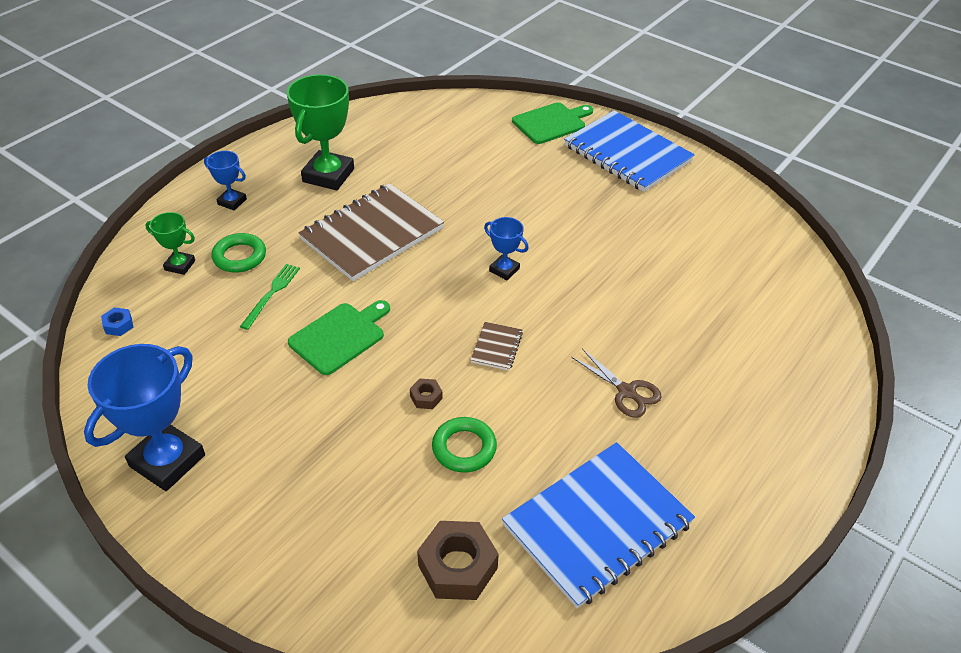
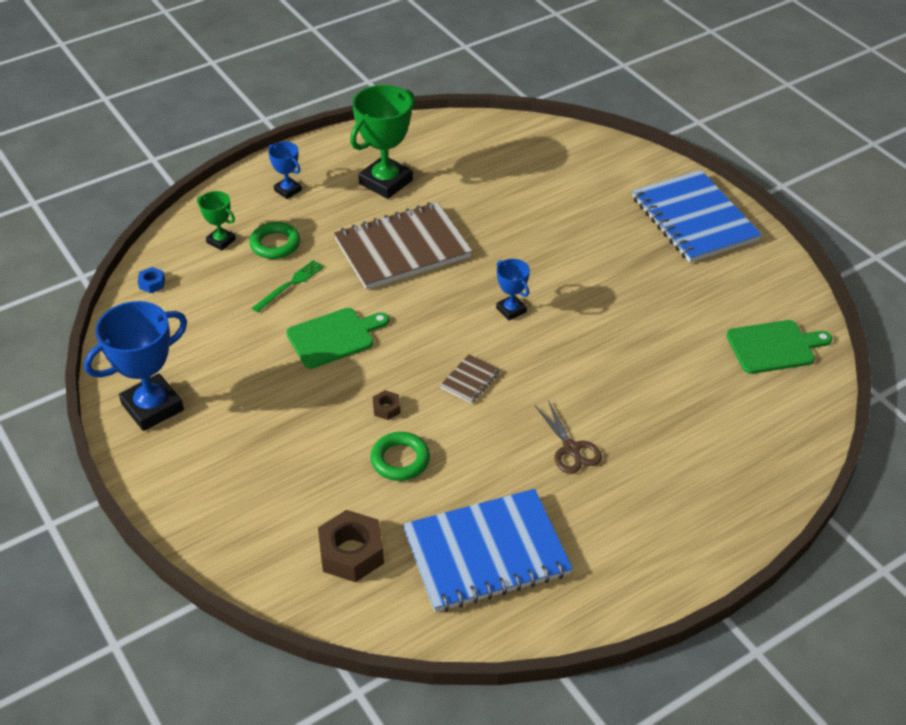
camera: 20 degrees right, 0 degrees up
green cutting board [512,102,593,144] -> green cutting board moved to [726,320,832,374]

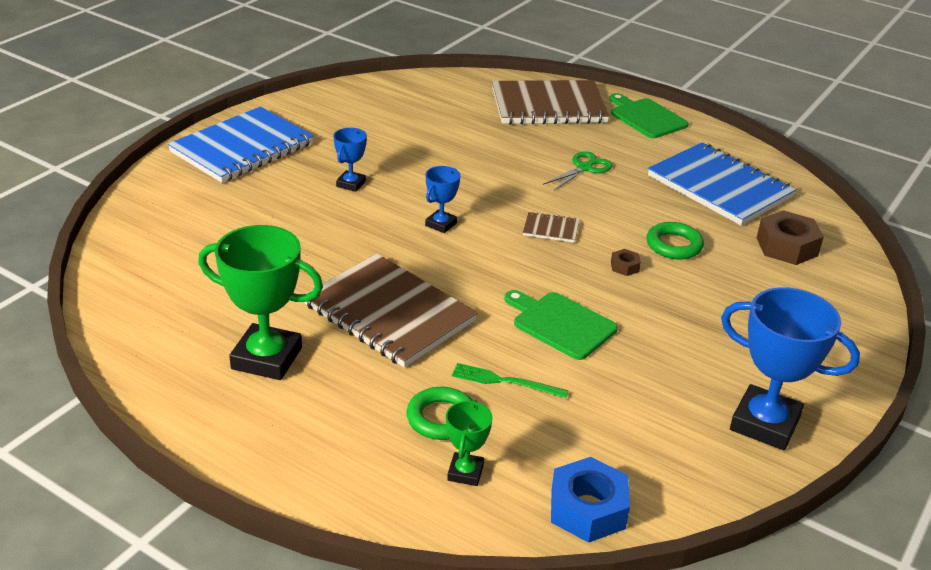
camera: 115 degrees left, 10 degrees down
blue nut [138,267,165,293] -> blue nut [551,457,630,543], size x2.09
blue trophy [268,141,302,199] -> blue trophy moved to [333,128,367,192]
brown scissors [535,400,602,474] -> green scissors [543,151,612,191]
green cutting board [726,320,832,374] -> green cutting board moved to [609,93,689,138]
none -> brown notebook [492,80,610,125]

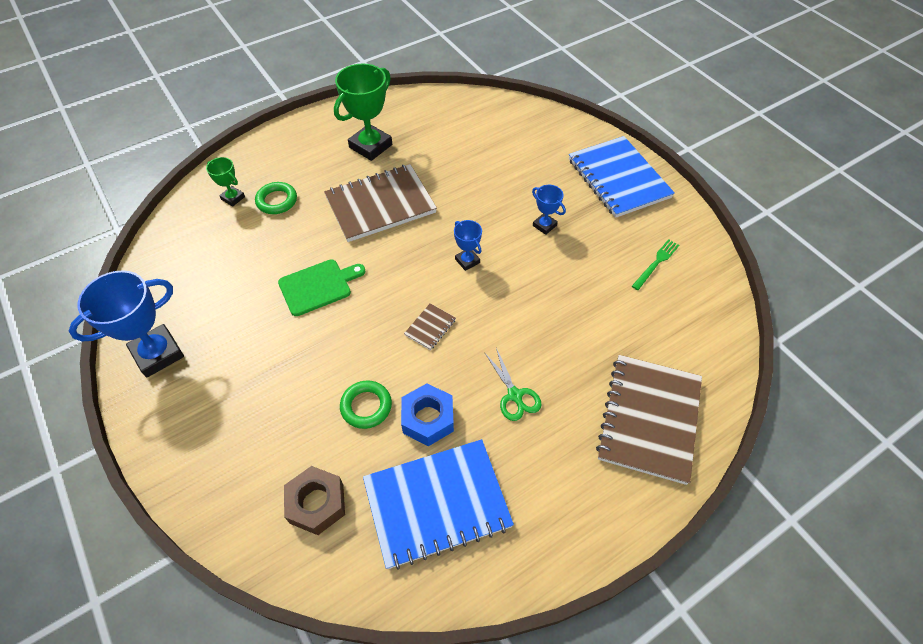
camera: 115 degrees right, 20 degrees up
green fork [452,363,569,398] -> green fork moved to [632,239,679,290]
blue nut [551,457,630,543] -> blue nut moved to [401,383,454,446]
green cutting board [609,93,689,138] -> none
brown nut [611,249,641,276] -> none

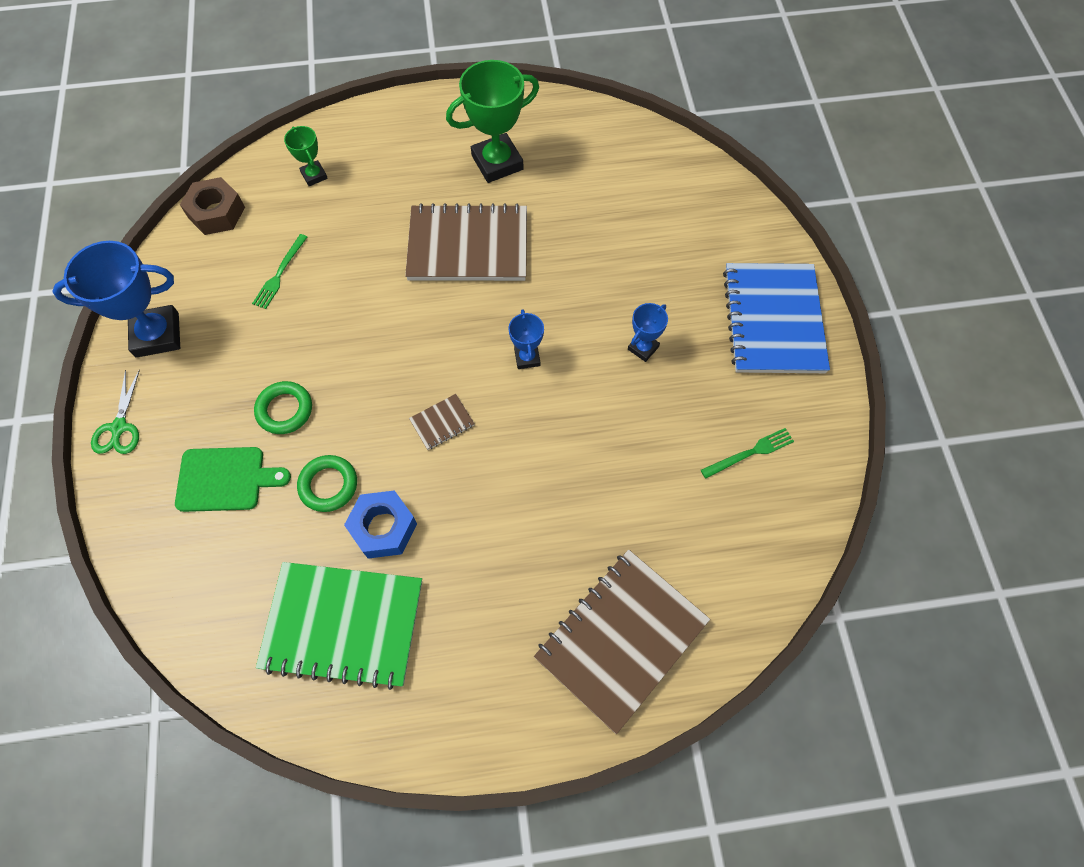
camera: 25 degrees right, 10 degrees up
green ring [255,182,297,214] -> green ring moved to [254,381,312,434]
green cutting board [278,259,365,316] -> green cutting board moved to [175,447,291,512]
brown nut [284,466,345,535] -> brown nut moved to [180,177,245,235]
blue notebook [363,439,514,570] -> green notebook [256,562,422,690]
green scissors [484,348,542,421] -> green scissors moved to [91,369,140,454]
blue trophy [532,185,566,235] -> blue trophy turned 60 degrees clockwise [628,303,668,362]
none -> green fork [252,234,307,309]

